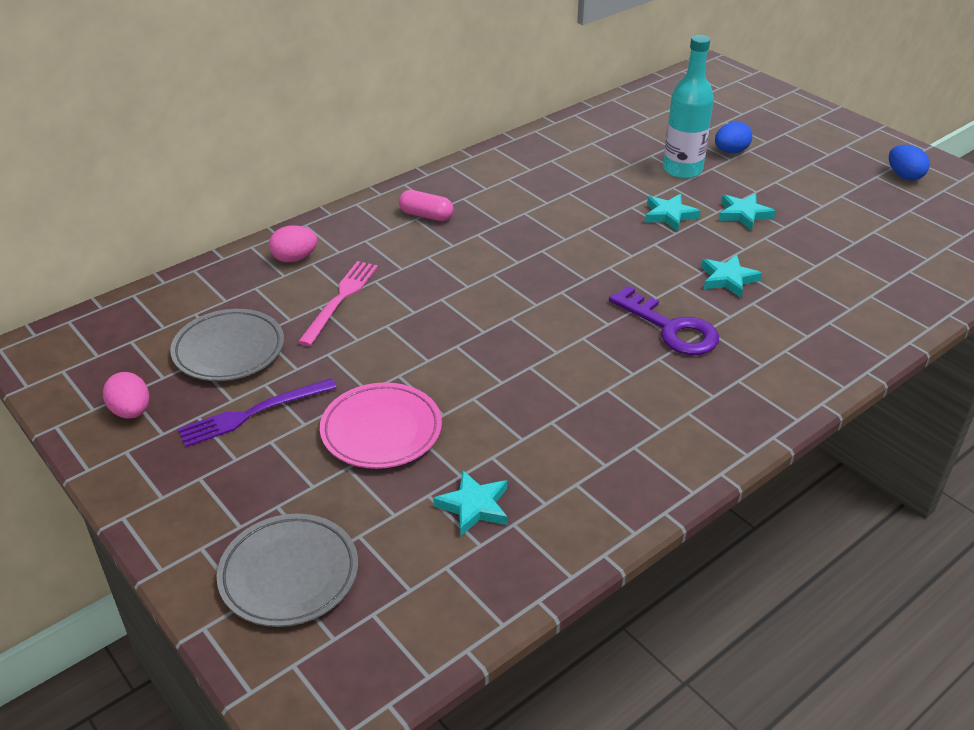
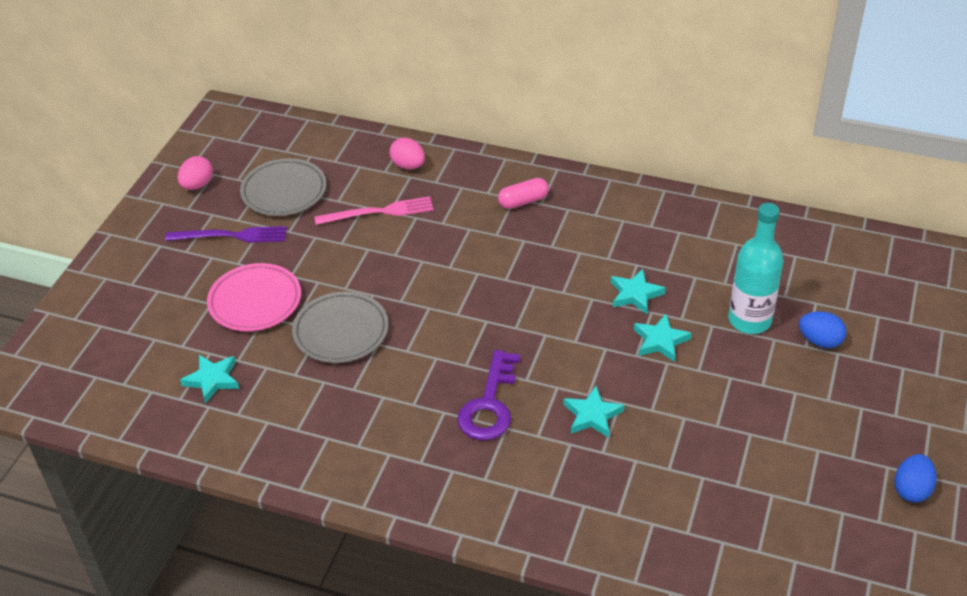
camera: 60 degrees right, 5 degrees up
purple fork [178,378,337,447] -> purple fork turned 150 degrees clockwise [165,226,287,243]
grey plate [217,514,358,627] -> grey plate moved to [292,292,389,363]
pink capsule [399,190,453,221] -> pink capsule turned 75 degrees clockwise [498,178,549,209]
turquoise star [719,193,775,231] -> turquoise star moved to [611,269,666,314]

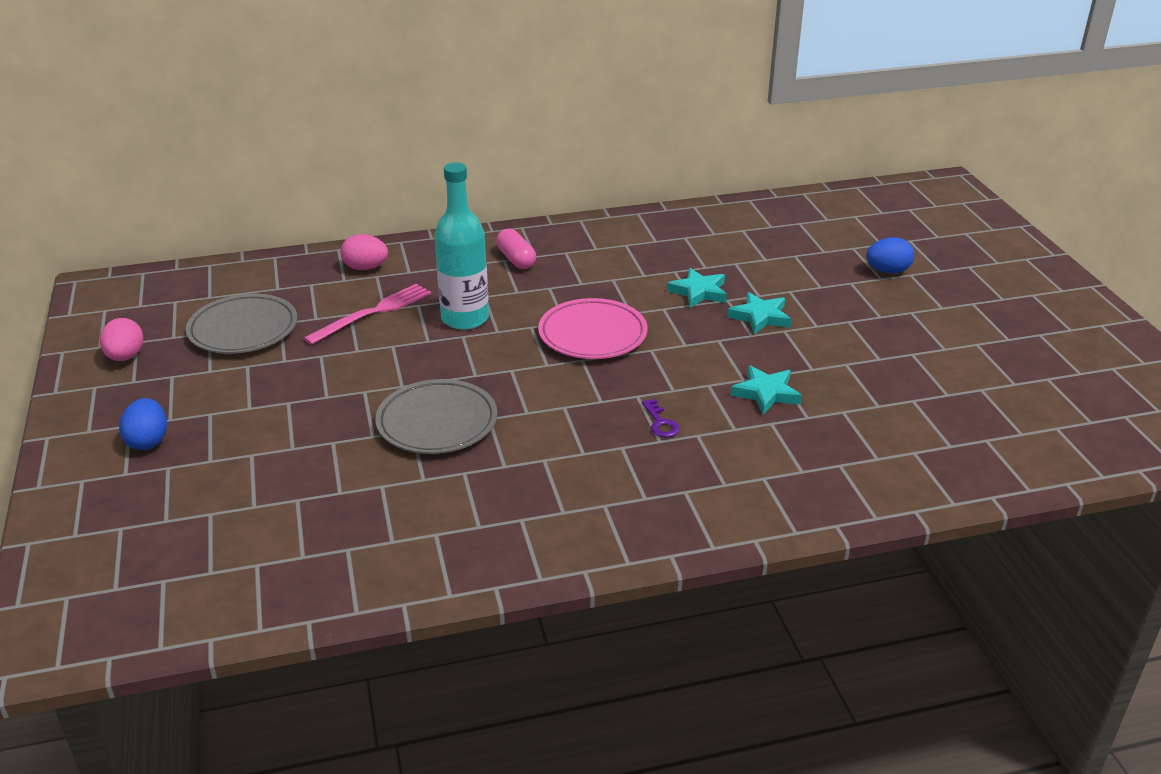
camera: 35 degrees left, 10 degrees down
purple fork [165,226,287,243] -> none
turquoise star [180,355,239,404] -> none
pink plate [207,263,301,331] -> pink plate moved to [538,298,647,359]
purple key [457,350,520,440] -> purple key [642,399,680,438], size x0.45
pink capsule [498,178,549,209] -> pink capsule turned 60 degrees counterclockwise [496,229,536,269]
turquoise bottle [728,203,784,334] -> turquoise bottle moved to [434,162,489,330]
blue egg [894,454,937,503] -> blue egg moved to [119,398,167,450]

